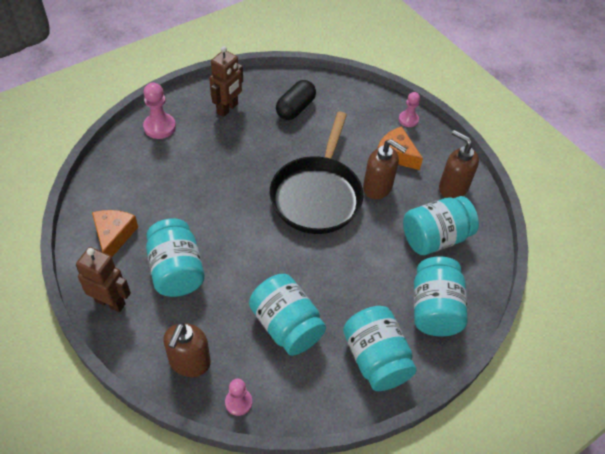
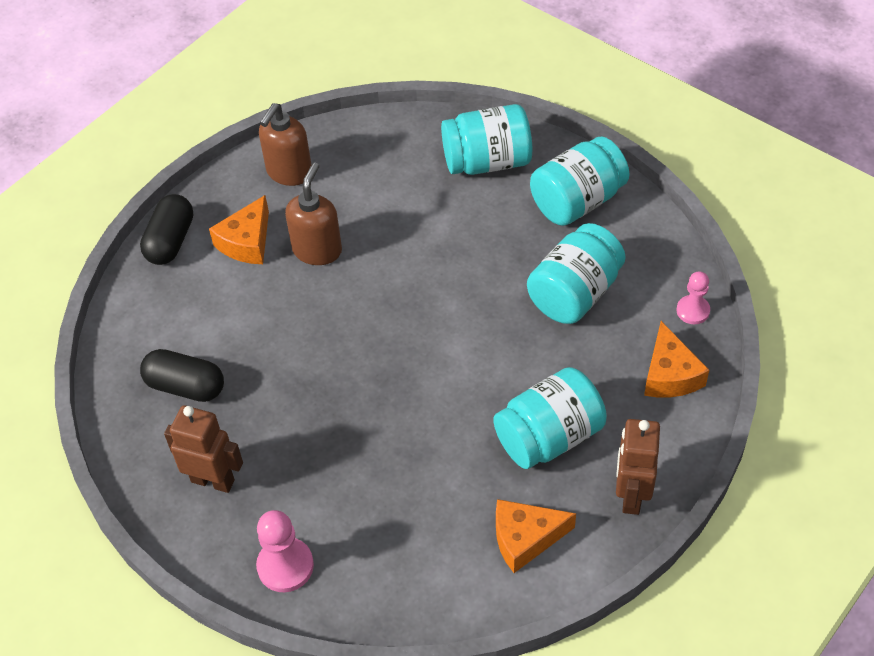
camera: 100 degrees left, 0 degrees up
brown soap dispenser [163,322,211,377] -> orange cheese [644,321,709,398]
black pan [270,112,363,234] -> none
pink pawn [399,92,420,127] -> black capsule [140,194,193,265]
turquoise jar [403,196,479,255] -> none

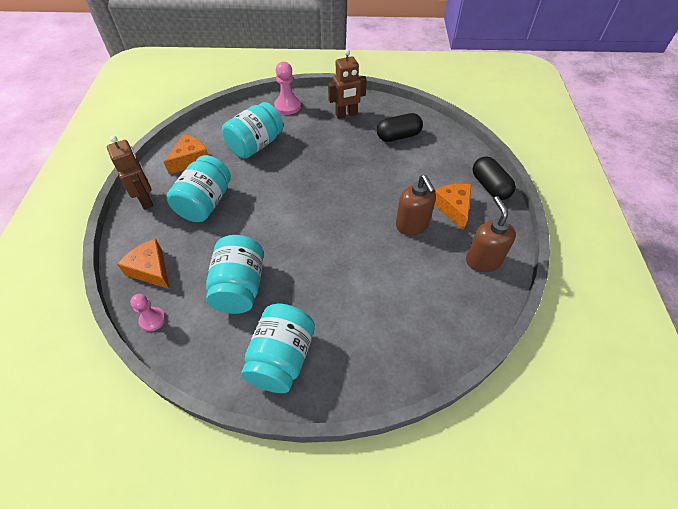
camera: 140 degrees right, 0 degrees up
turquoise jar [441,104,532,175] -> turquoise jar moved to [222,102,283,159]

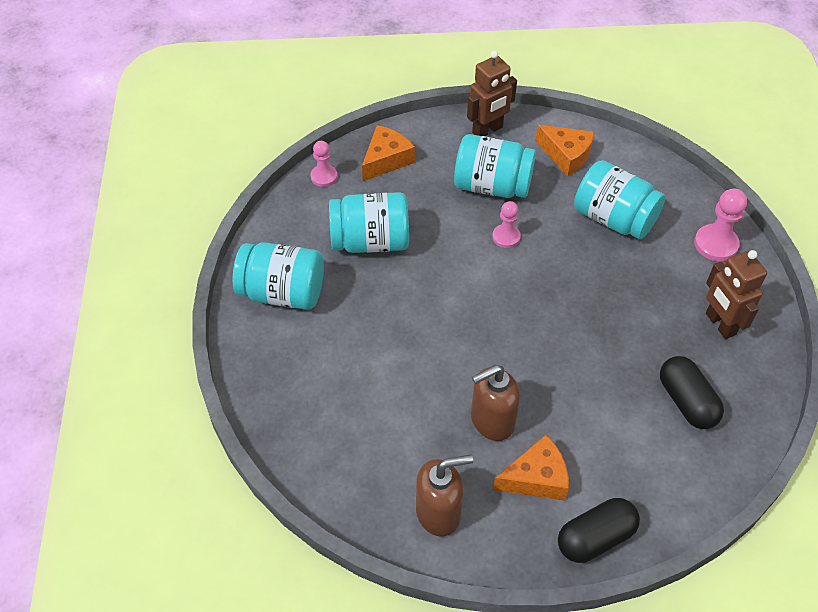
camera: 85 degrees right, 0 degrees up
none -> pink pawn [492,201,521,248]

